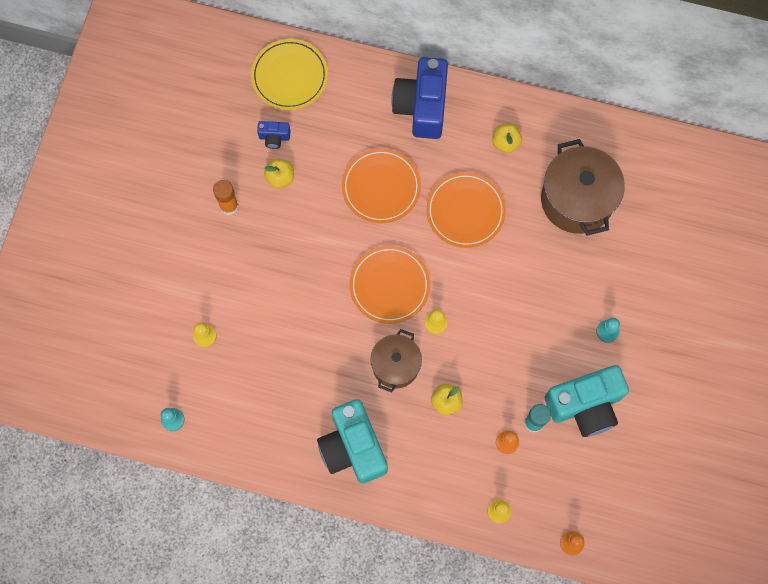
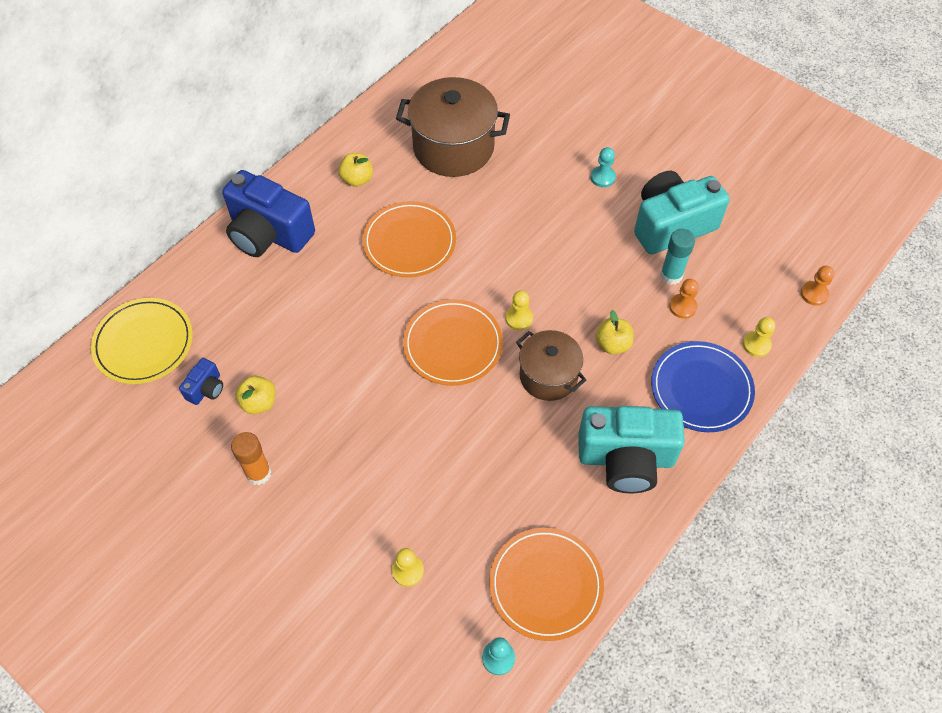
camera: 65 degrees left, 15 degrees down
orange plate [342,148,421,223] -> orange plate moved to [489,528,604,641]
turquoise camera [545,365,629,437] -> turquoise camera turned 120 degrees counterclockwise [634,171,730,254]
none -> blue plate [651,341,755,432]

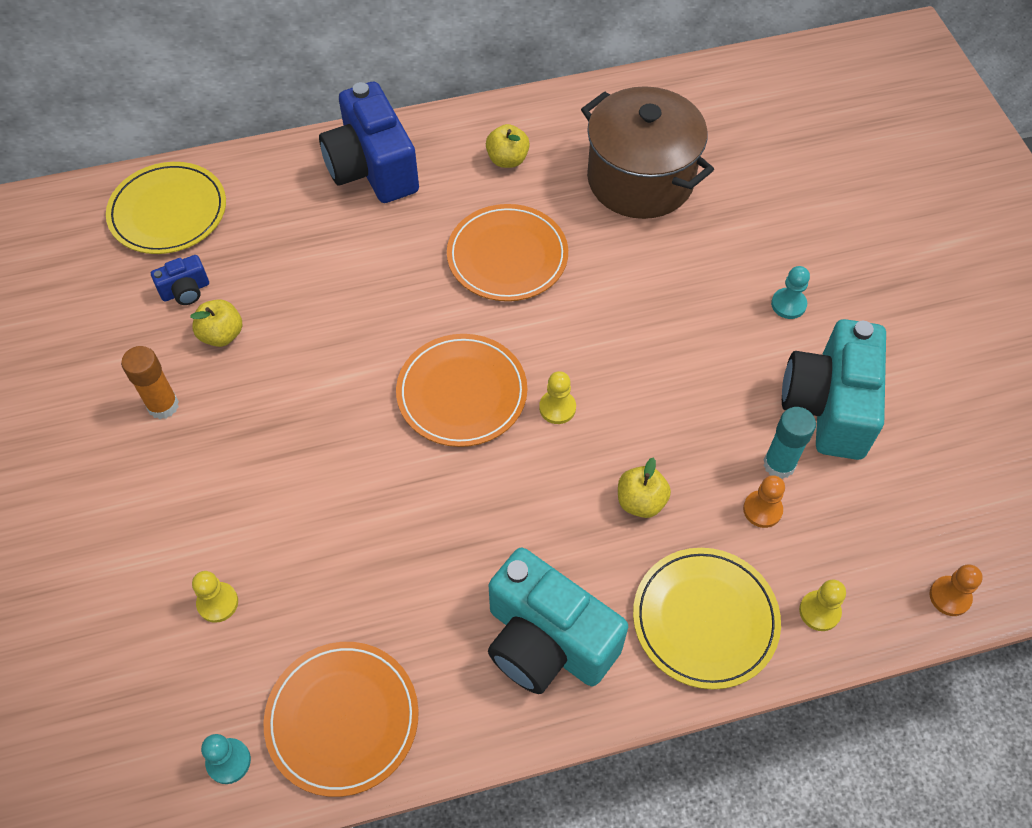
camera: 35 degrees right, 0 degrees up
brown pot [516,330,586,401] -> none
turquoise camera [634,171,730,254] -> turquoise camera turned 90 degrees counterclockwise [782,319,886,460]
blue plate [651,341,755,432] -> yellow plate [633,548,781,689]

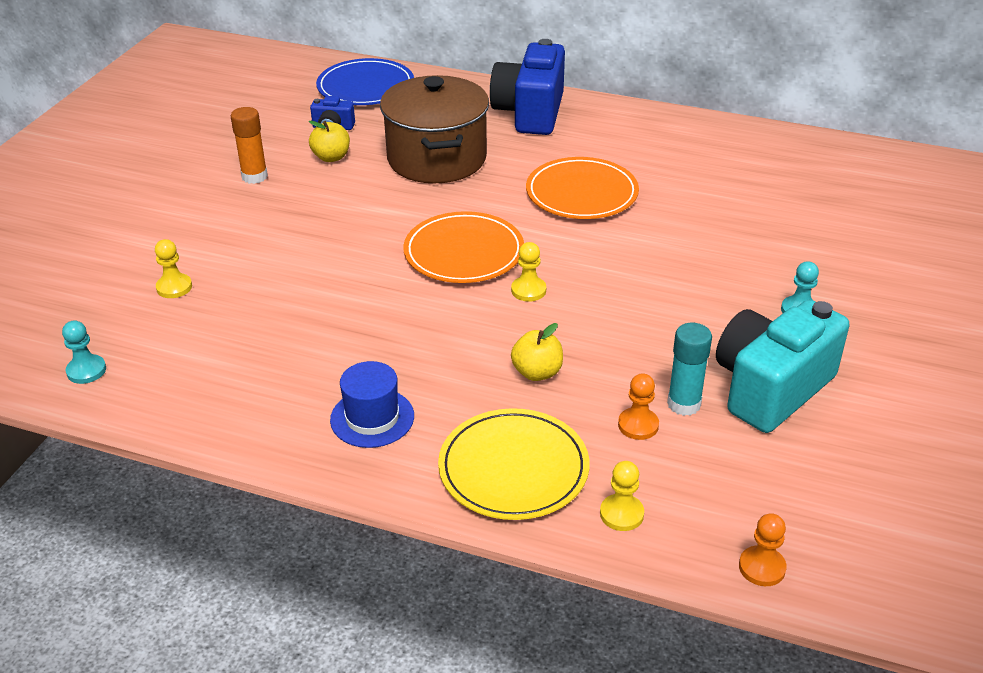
camera: 35 degrees right, 20 degrees down
yellow plate [106,162,226,254] -> blue plate [316,58,414,105]
orange plate [263,642,419,797] -> none
yellow apple [486,124,530,168] -> none
turquoise camera [488,548,628,694] -> blue hat [330,361,414,448]
brown pot [581,86,714,219] -> brown pot moved to [380,75,489,183]

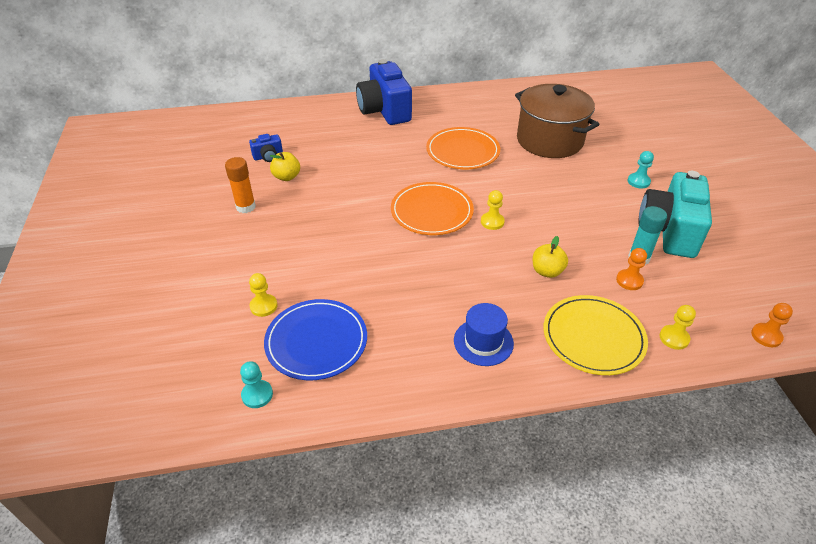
camera: 30 degrees left, 5 degrees up
blue plate [316,58,414,105] -> blue plate moved to [264,299,367,380]
brown pot [380,75,489,183] -> brown pot moved to [515,84,600,158]

